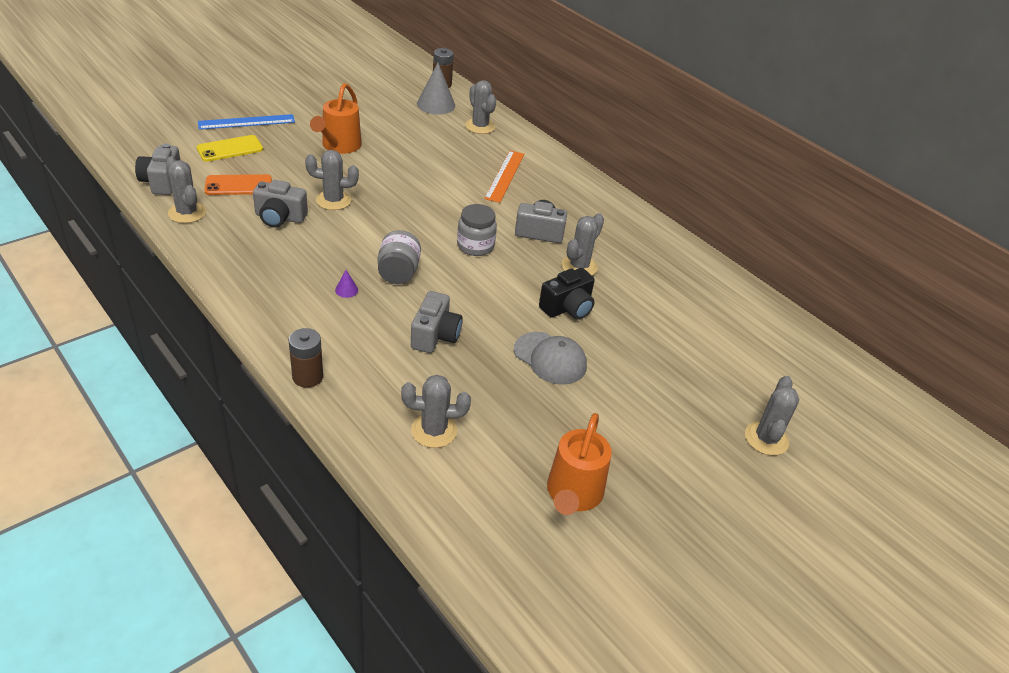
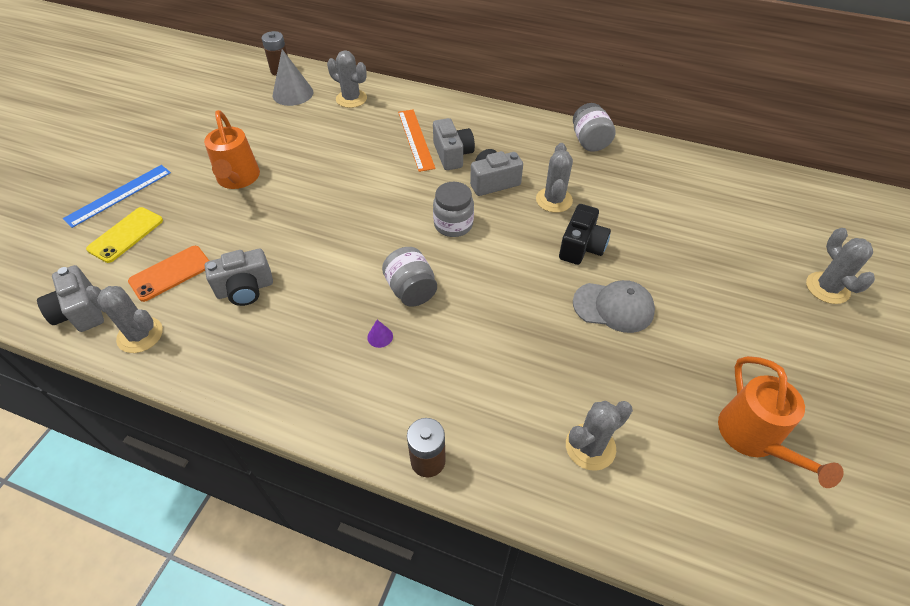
camera: 25 degrees left, 10 degrees up
grey cactus [305,150,359,210] -> none
grey camera [411,291,463,353] -> grey camera moved to [433,118,475,170]
none -> grey jar [573,103,616,152]

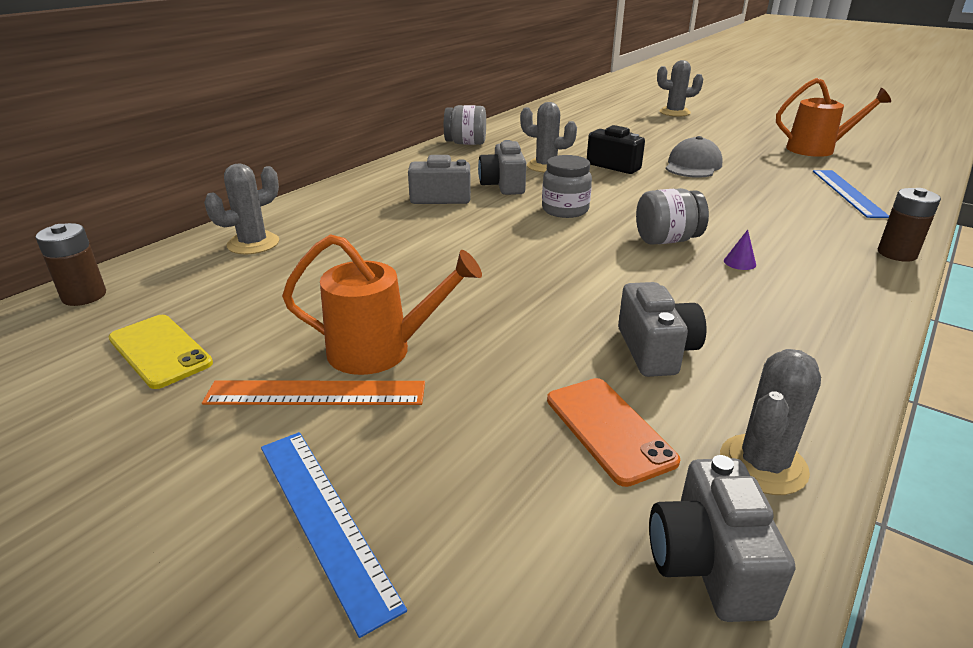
camera: 75 degrees left, 20 degrees down
grey camera [37,265,104,332] -> grey camera turned 105 degrees clockwise [649,455,795,622]
yellow phone [86,207,163,263] -> yellow phone moved to [109,315,213,389]
grey cone [273,49,313,106] -> none
orange ruler [398,109,436,172] -> orange ruler moved to [202,380,425,405]
grey cactus [566,401,633,471] -> blue ruler [813,170,889,218]

